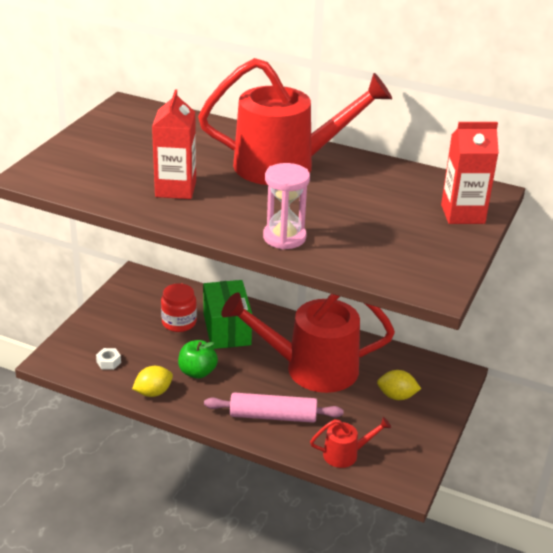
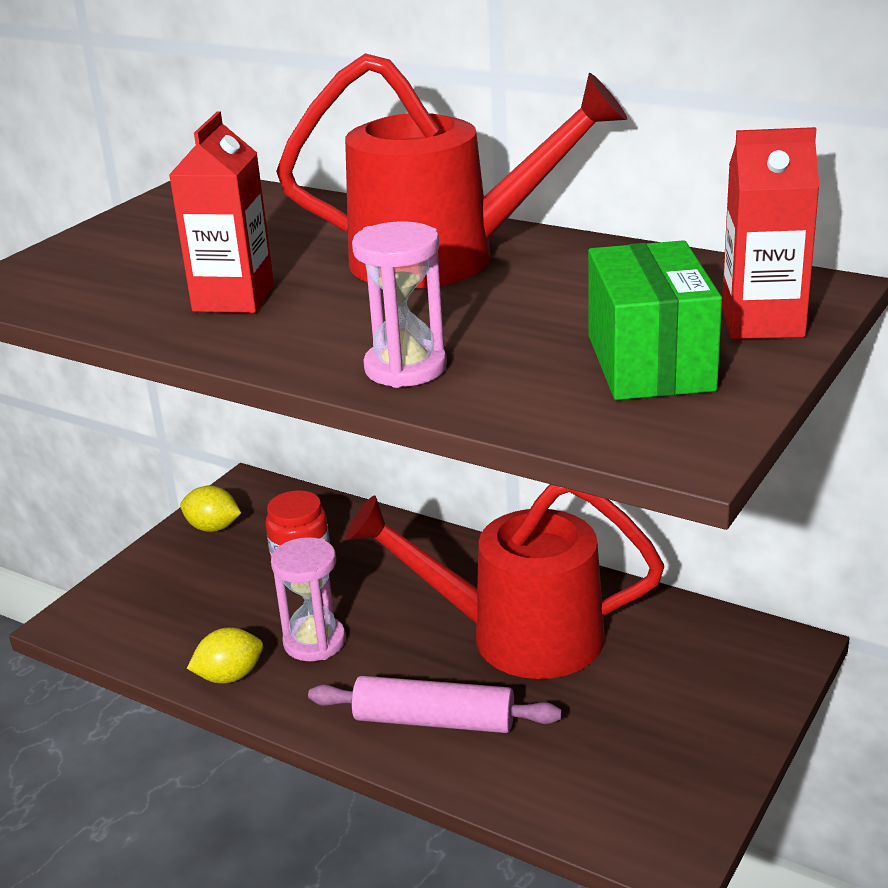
camera: 10 degrees right, 5 degrees down
white nut [96,348,121,370] -> none
green apple [178,340,218,379] -> pink hourglass [271,537,345,661]
green box [203,280,252,349] -> green box moved to [588,240,722,400]
red watering can [310,417,391,468] -> none
yellow lemon [377,370,421,400] -> yellow lemon moved to [180,485,241,532]

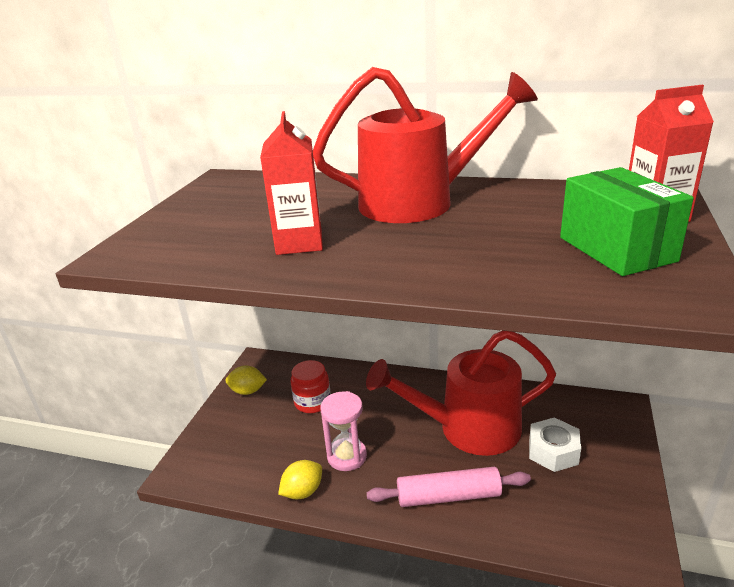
camera: 15 degrees left, 0 degrees up
pink hourglass [352,221,447,388] -> none
none -> white nut [529,417,581,472]

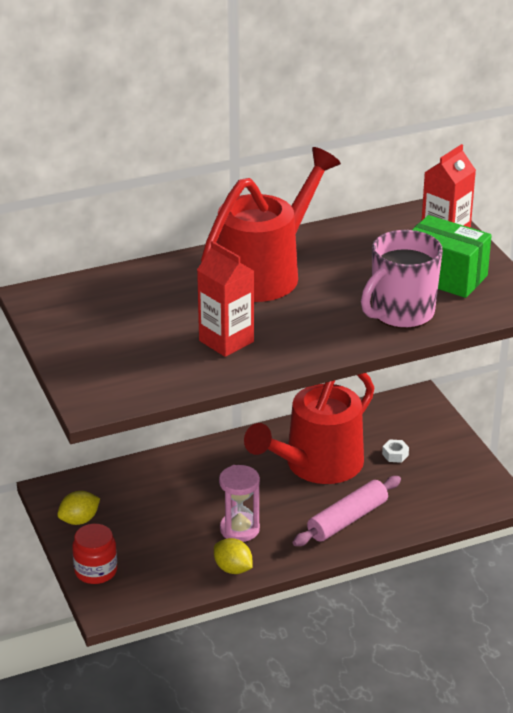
camera: 40 degrees left, 5 degrees up
yellow lemon [278,460,322,499] -> yellow lemon turned 60 degrees counterclockwise [214,538,253,574]
red jar [291,360,331,413] -> red jar moved to [72,524,117,584]
white nut [529,417,581,472] -> white nut [382,439,409,463], size x0.53
none -> pink mug [361,230,443,329]

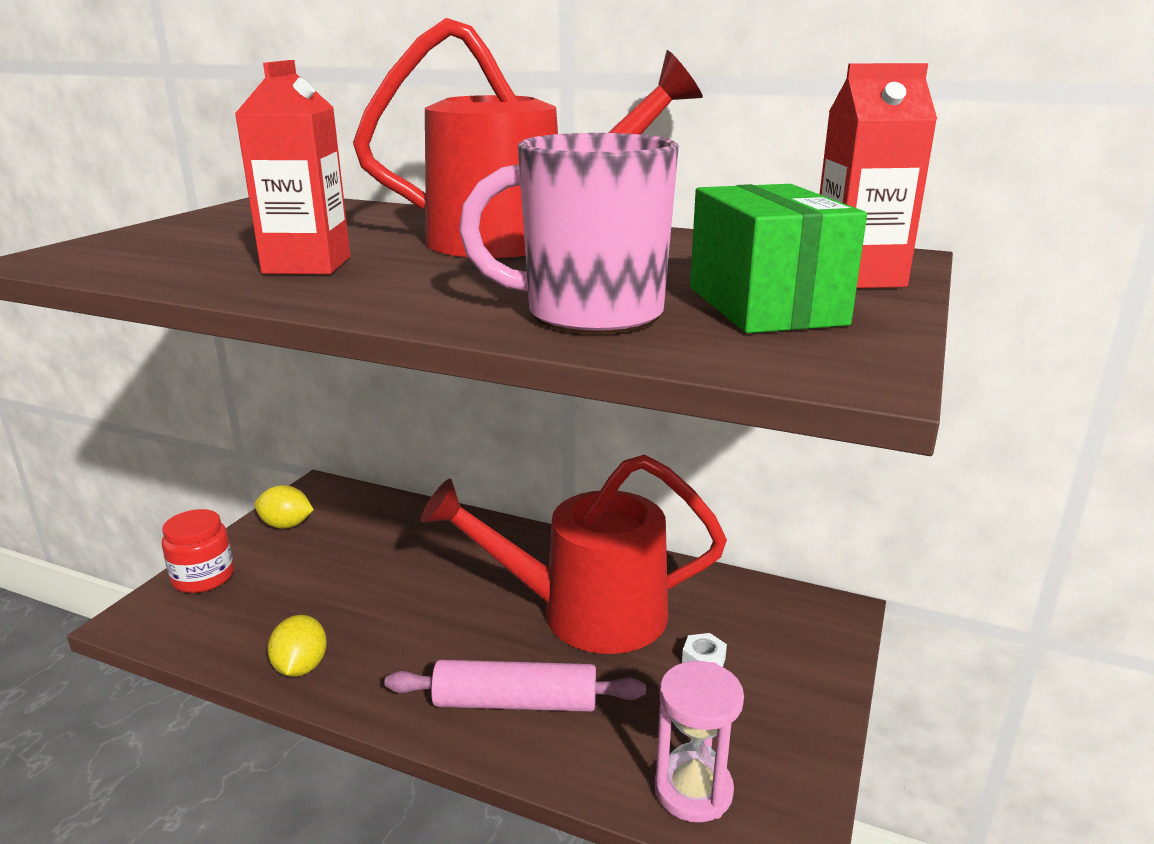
camera: 45 degrees right, 10 degrees down
pink hourglass [219,465,260,542] -> pink hourglass moved to [655,661,744,822]

